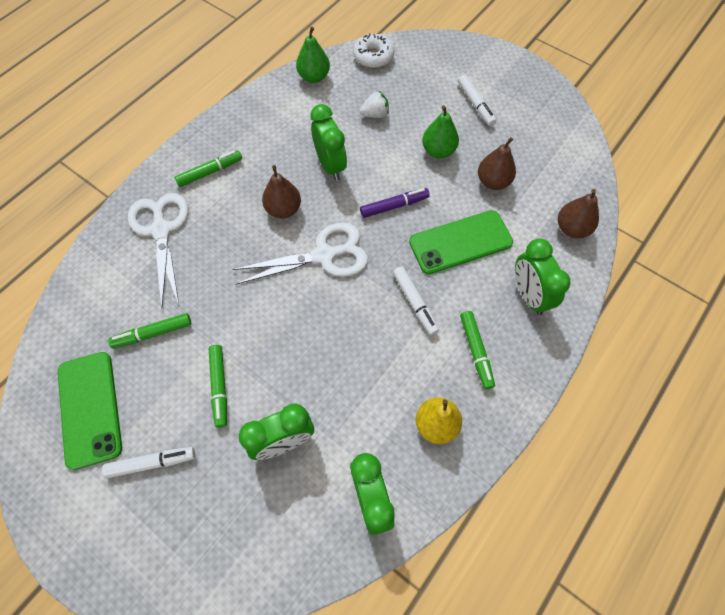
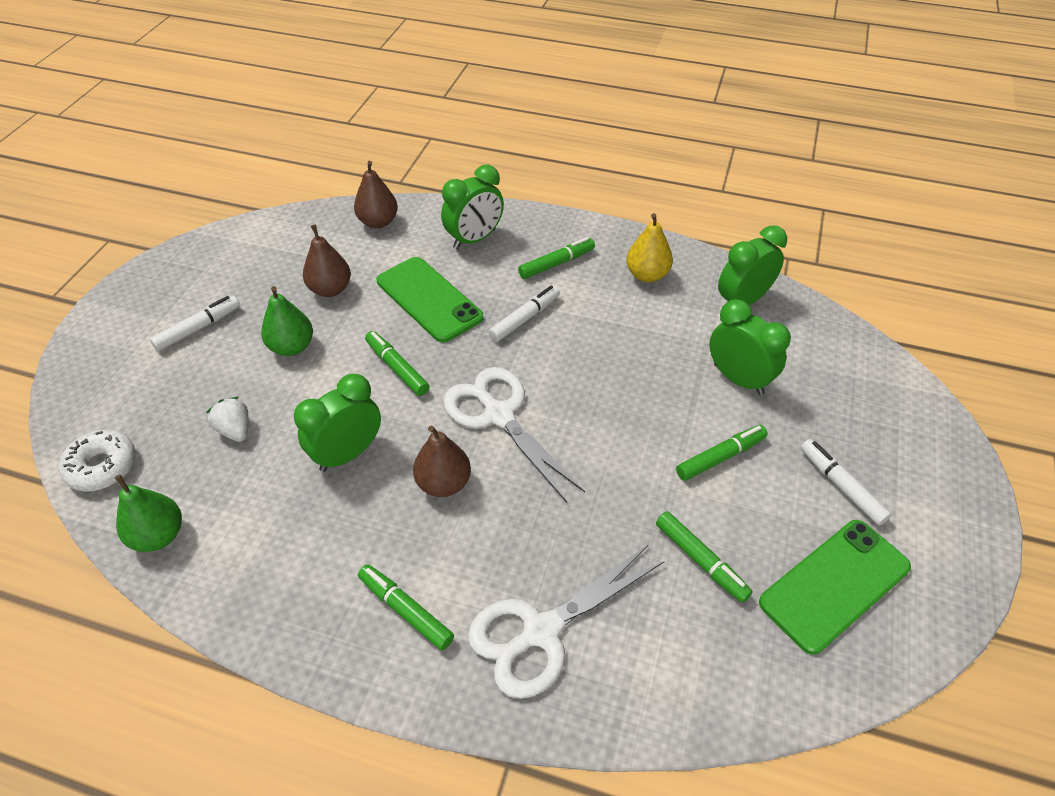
camera: 110 degrees left, 15 degrees down
purple marker [360,188,430,218] -> green marker [365,331,429,396]

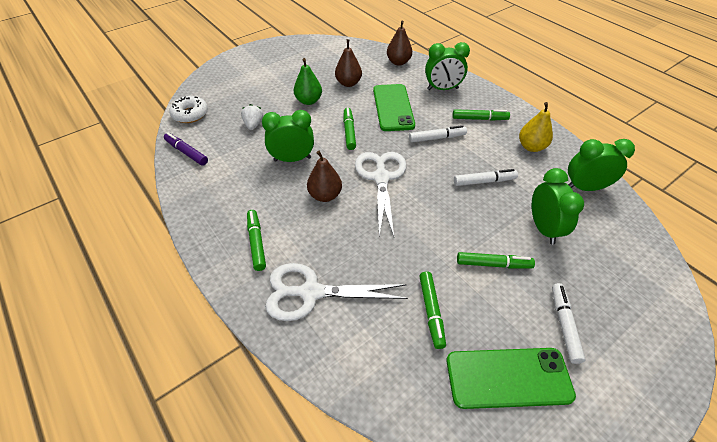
camera: 35 degrees right, 0 degrees up
green pear [115,474,182,552] -> purple marker [164,133,208,165]
white marker [150,296,240,351] -> white marker moved to [454,169,518,186]

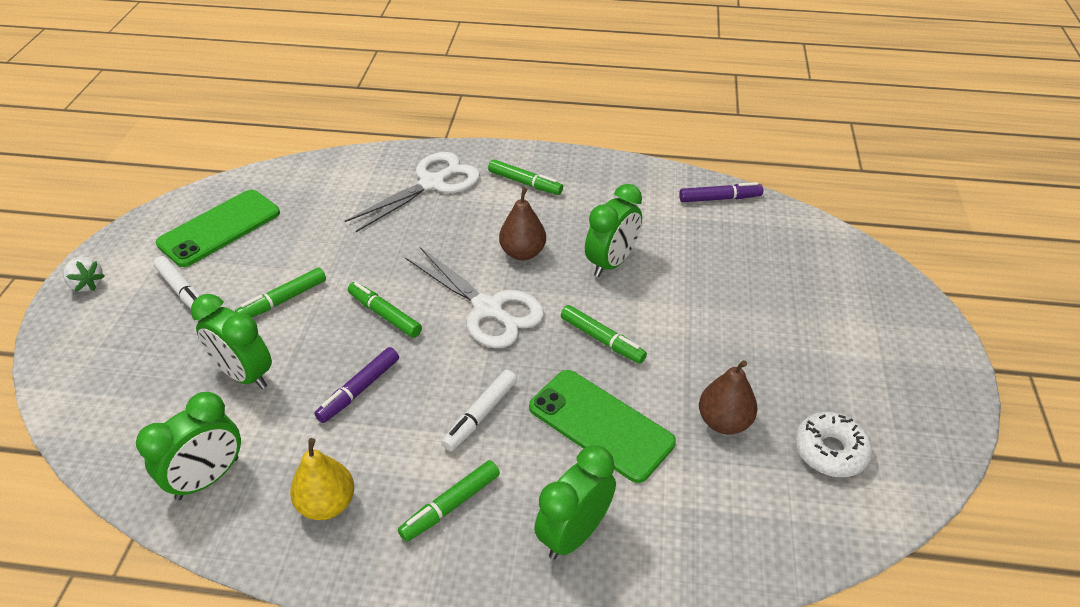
camera: 135 degrees right, 5 degrees down
white donut [169,96,208,123] -> white donut moved to [795,412,873,477]
white strawberry [241,104,263,130] -> white strawberry moved to [63,257,105,292]
green pear [294,58,322,105] -> none
brown pear [387,21,412,66] -> none
green marker [419,271,446,349] -> green marker moved to [348,282,422,338]
white marker [454,169,518,186] -> purple marker [314,347,399,423]

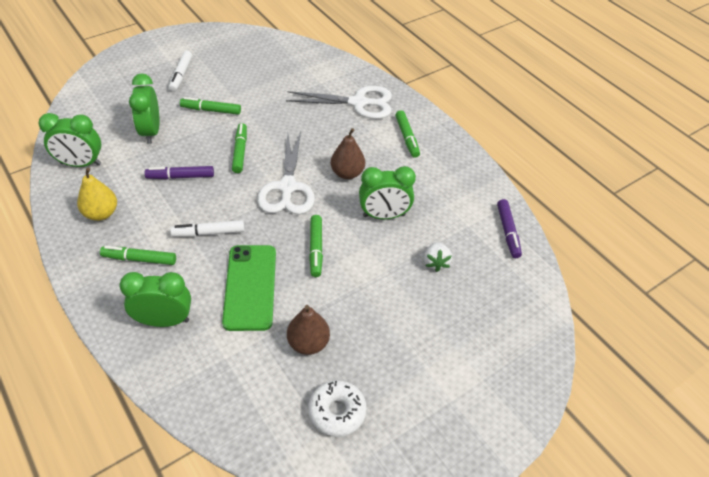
camera: 45 degrees right, 5 degrees up
white strawberry [63,257,105,292] -> white strawberry moved to [424,242,452,272]
green phone [156,190,280,267] -> none
purple marker [679,182,763,202] -> purple marker turned 45 degrees clockwise [497,199,522,258]

